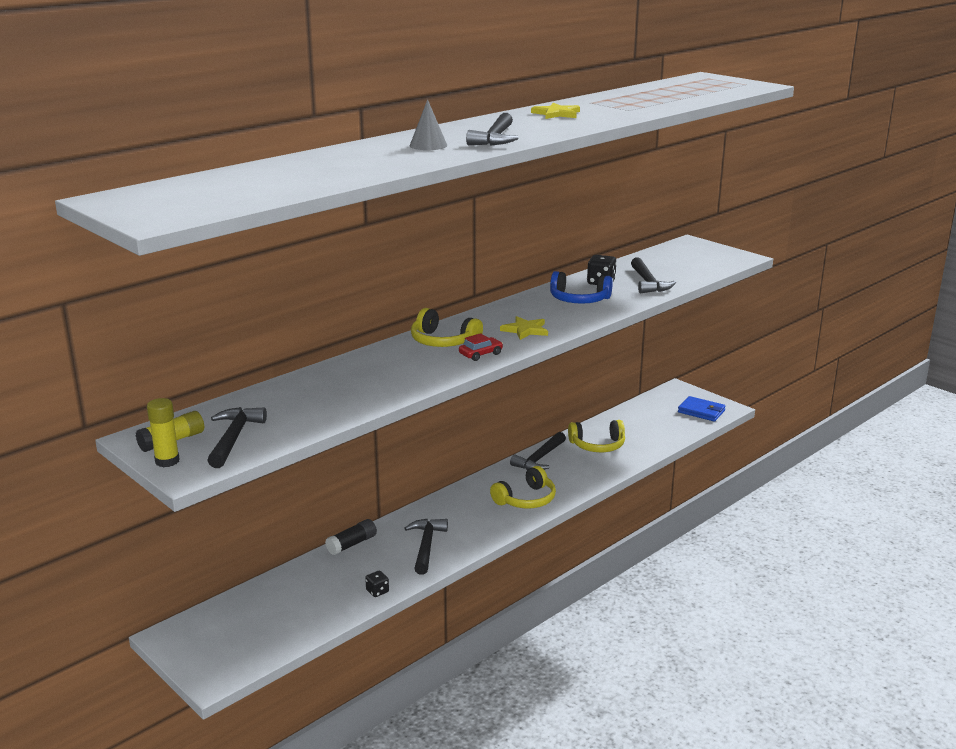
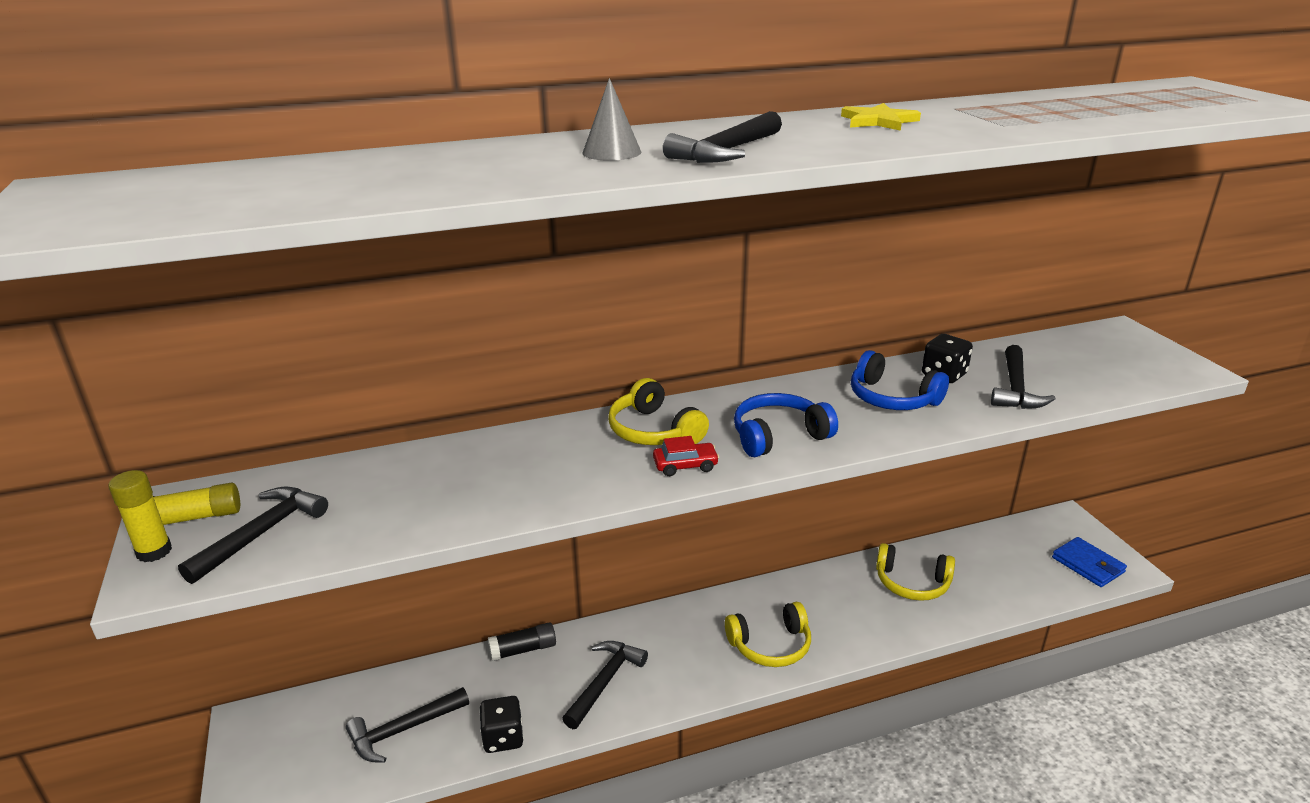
camera: 25 degrees right, 5 degrees up
black dice [365,570,389,597] -> black dice [479,696,524,753], size x1.61
yellow star [500,316,548,340] -> blue headphones [734,393,838,457]
black hammer [510,432,566,470] -> black hammer moved to [346,687,469,763]

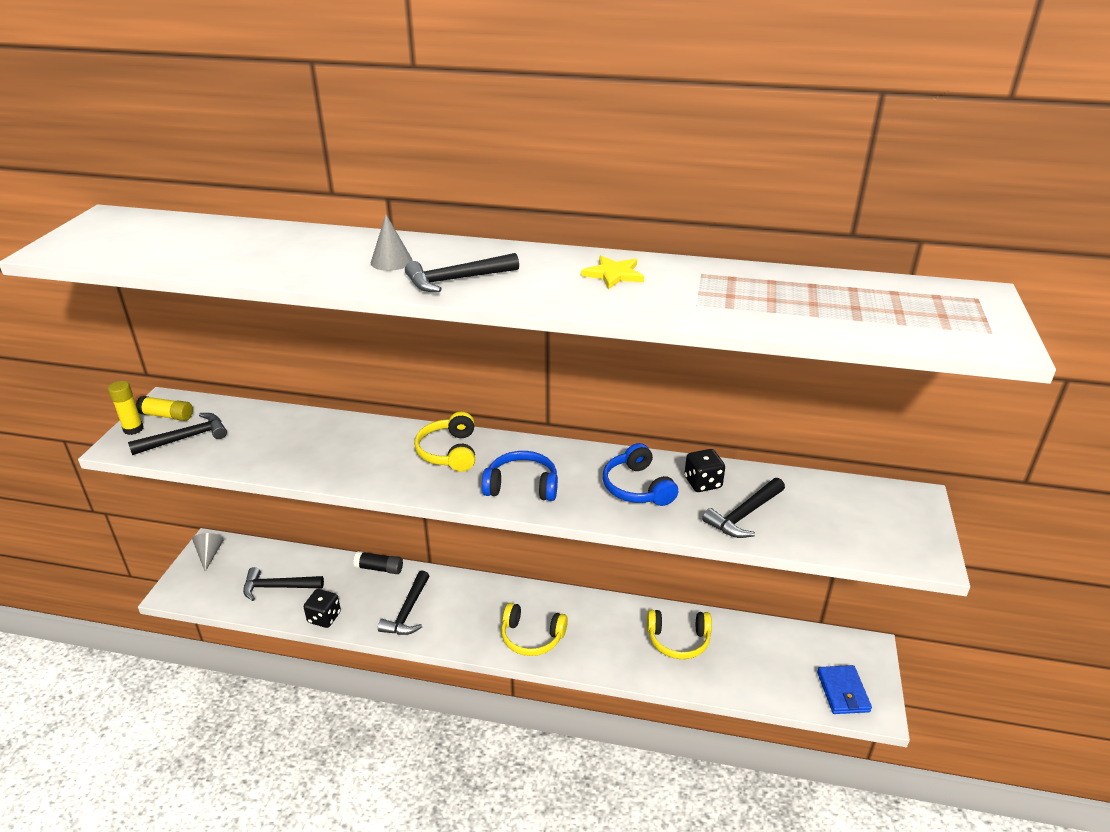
camera: 30 degrees right, 5 degrees up
black hammer [562,641,648,729] -> black hammer turned 135 degrees clockwise [378,570,429,635]
red car [653,436,719,476] -> none
yellow headphones [876,543,955,601] -> yellow headphones turned 45 degrees counterclockwise [647,610,712,659]
none -> grey cone [192,533,223,572]

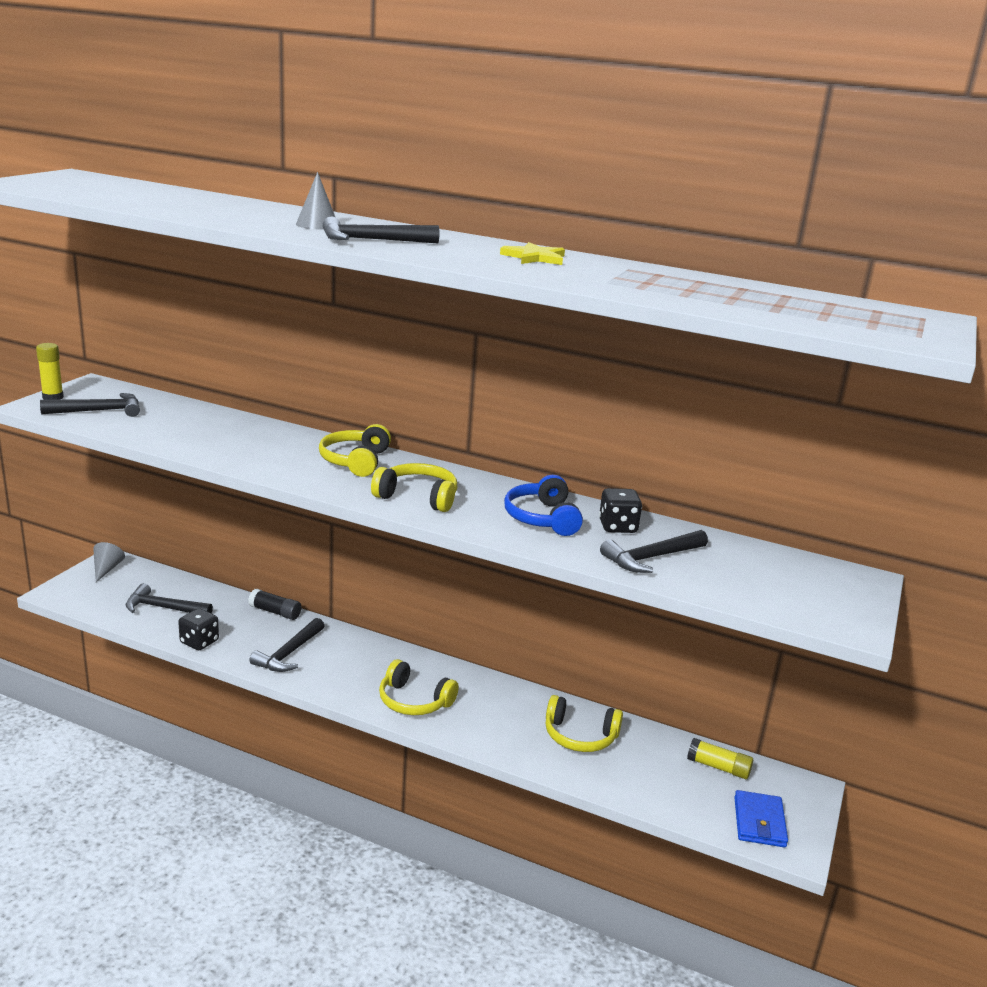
camera: 10 degrees right, 10 degrees down
yellow glue stick [136,396,193,421] -> yellow glue stick moved to [687,738,753,779]
blue headphones [482,451,558,501] -> yellow headphones [371,463,457,512]

